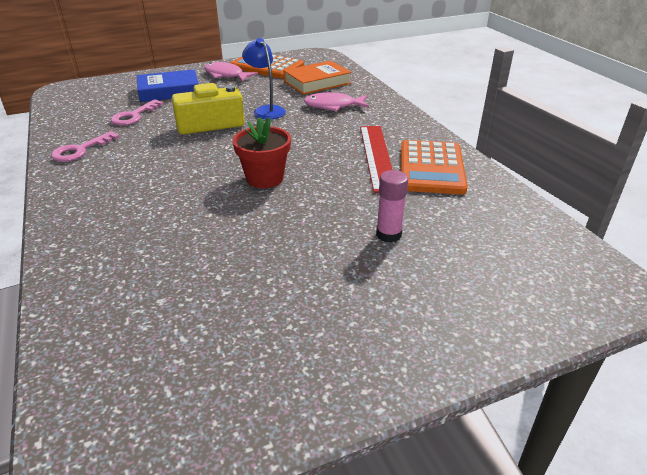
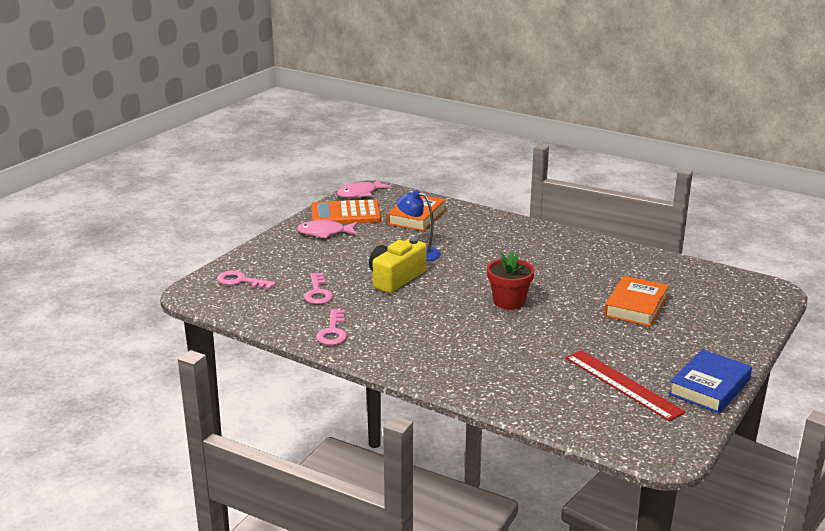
camera: 35 degrees left, 10 degrees down
blue book [137,69,199,102] -> blue book moved to [669,349,752,414]
pink fish [304,92,369,111] -> pink fish moved to [337,179,391,198]
red ruler [360,126,393,193] -> red ruler moved to [566,350,686,421]
pink glue stick [376,170,408,243] -> orange book [604,276,669,327]
orange calculator [401,140,468,195] -> none
none -> pink key [217,270,276,290]

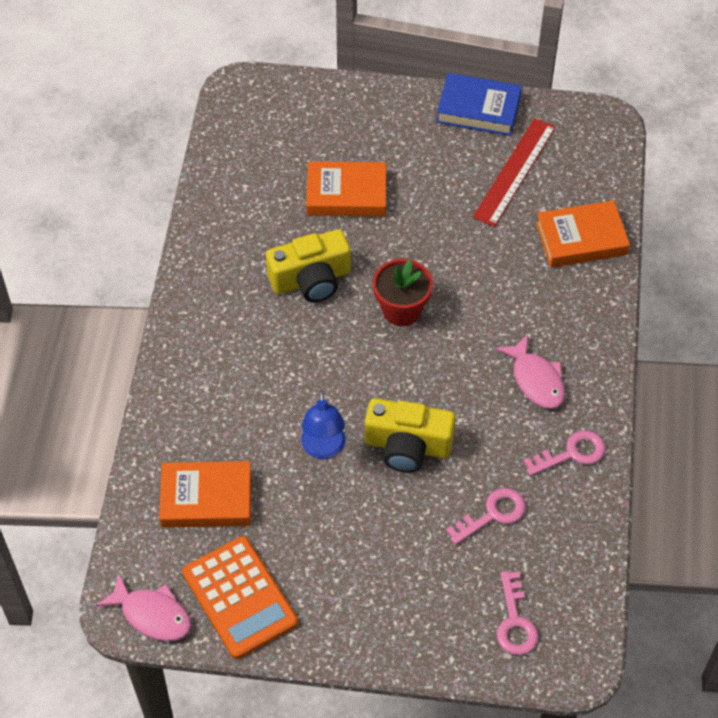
camera: 115 degrees left, 30 degrees up
pink fish [297,220,358,239] -> pink fish moved to [495,334,565,409]
none -> yellow camera [266,229,351,302]
none -> orange book [536,200,630,267]

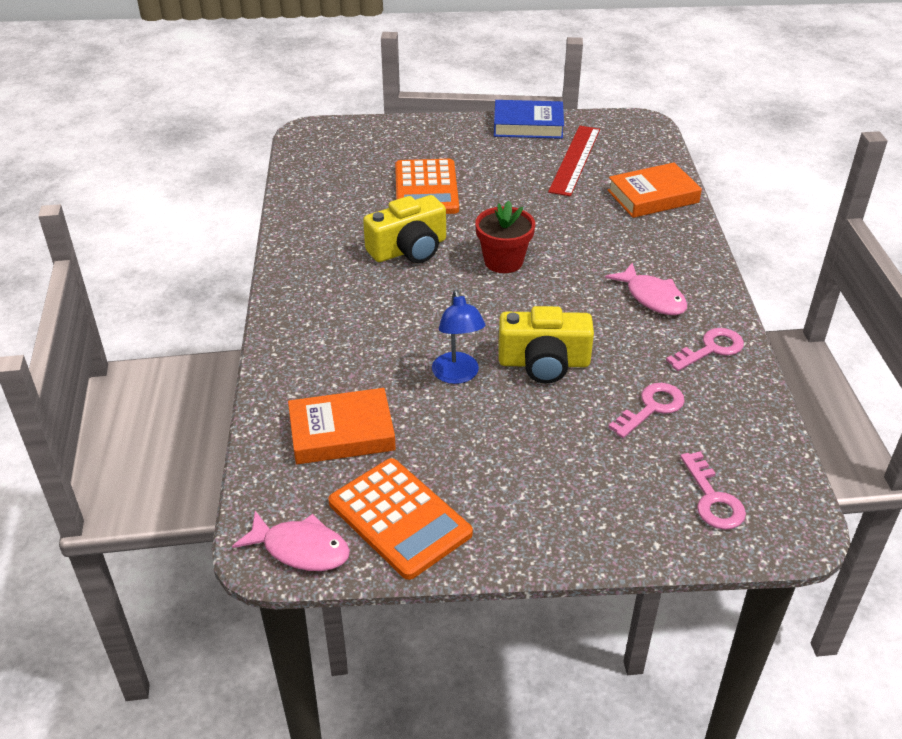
camera: 10 degrees left, 15 degrees down
orange book [306,161,386,216] -> orange calculator [395,159,459,214]

